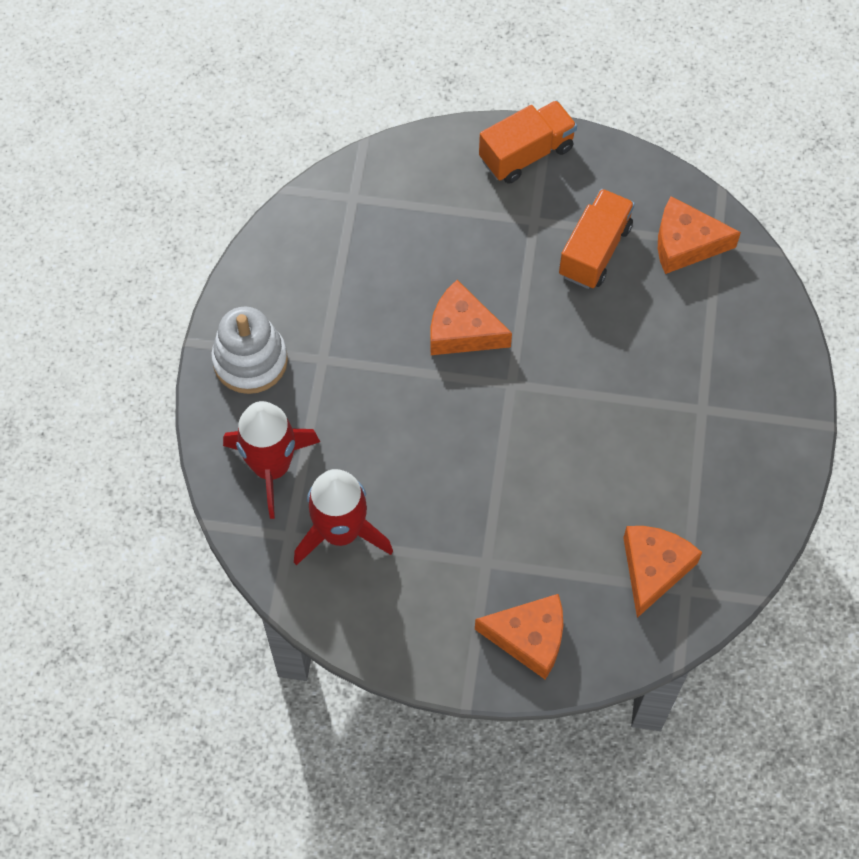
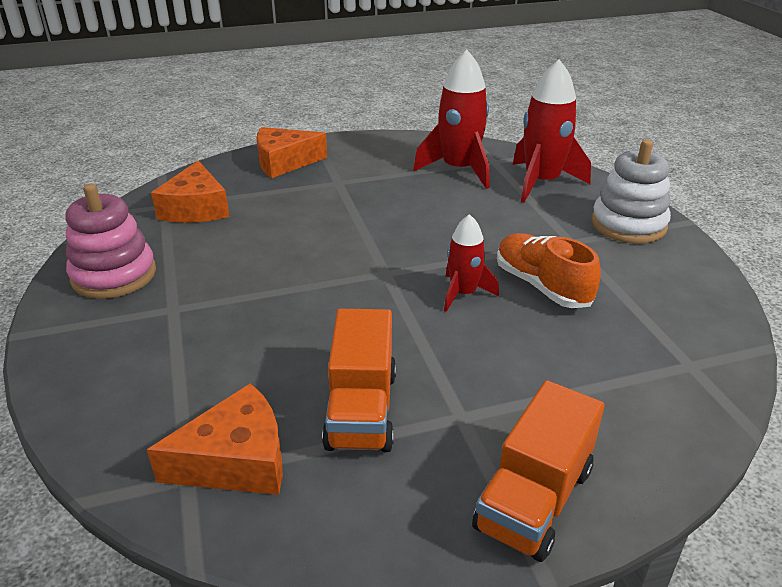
camera: 155 degrees right, 30 degrees down
orange cheese [430,280,512,355] -> red rocket [444,214,499,312]
none -> pink stacking toy [65,184,156,299]
none -> orange shoe [497,233,601,308]

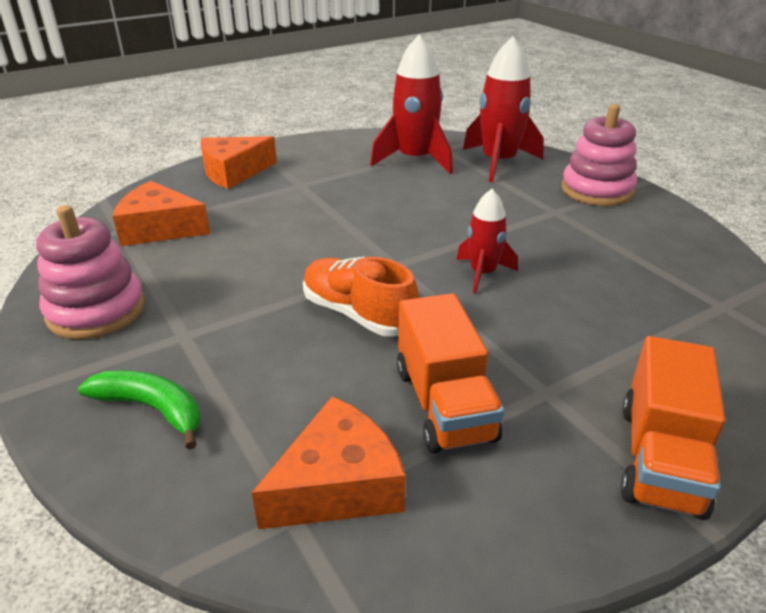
camera: 15 degrees left, 0 degrees up
orange cheese [151,161,230,223] -> orange cheese turned 120 degrees clockwise [113,181,210,246]
orange shoe [497,233,601,308] -> orange shoe moved to [303,257,419,337]
white stacking toy [592,139,671,243] -> pink stacking toy [562,104,637,206]
none -> green banana [78,370,200,450]

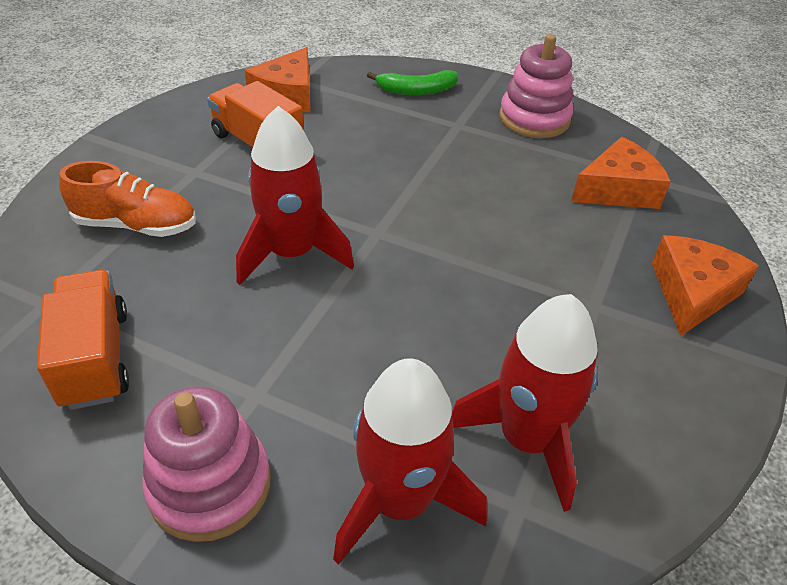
camera: 145 degrees right, 10 degrees up
orange shoe [303,257,419,337] -> orange shoe moved to [59,161,196,237]
red rocket [456,189,518,293] -> red rocket [236,106,354,285], size x1.73
orange truck [621,336,725,520] -> orange truck moved to [37,270,129,410]

